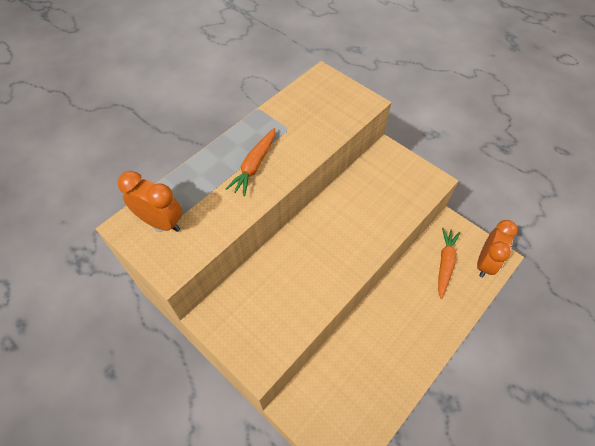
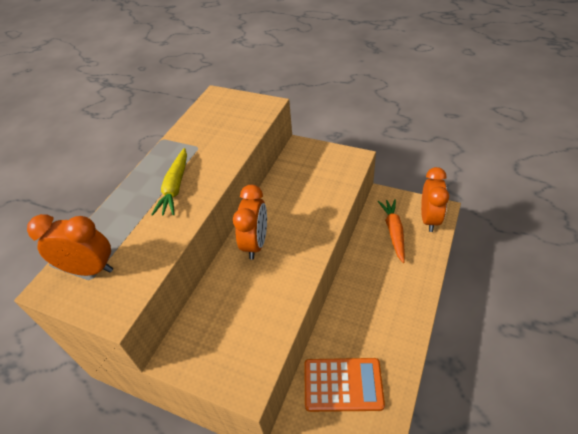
camera: 15 degrees left, 10 degrees down
orange carrot [226,128,275,196] -> yellow carrot [151,148,187,216]
none -> orange clock [233,185,267,260]
none -> orange calculator [304,358,385,412]

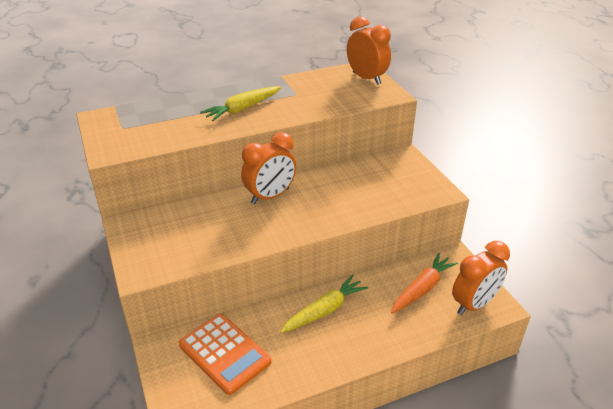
camera: 40 degrees right, 10 degrees down
orange clock [27,214,113,276] -> orange clock moved to [347,17,391,85]
none -> yellow carrot [280,275,368,333]

